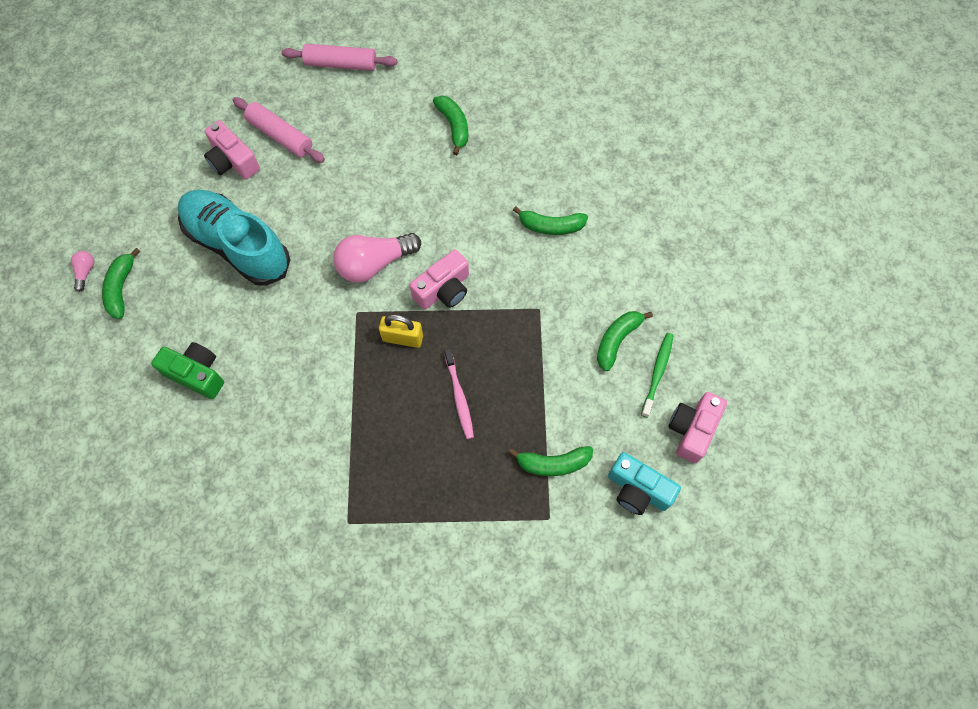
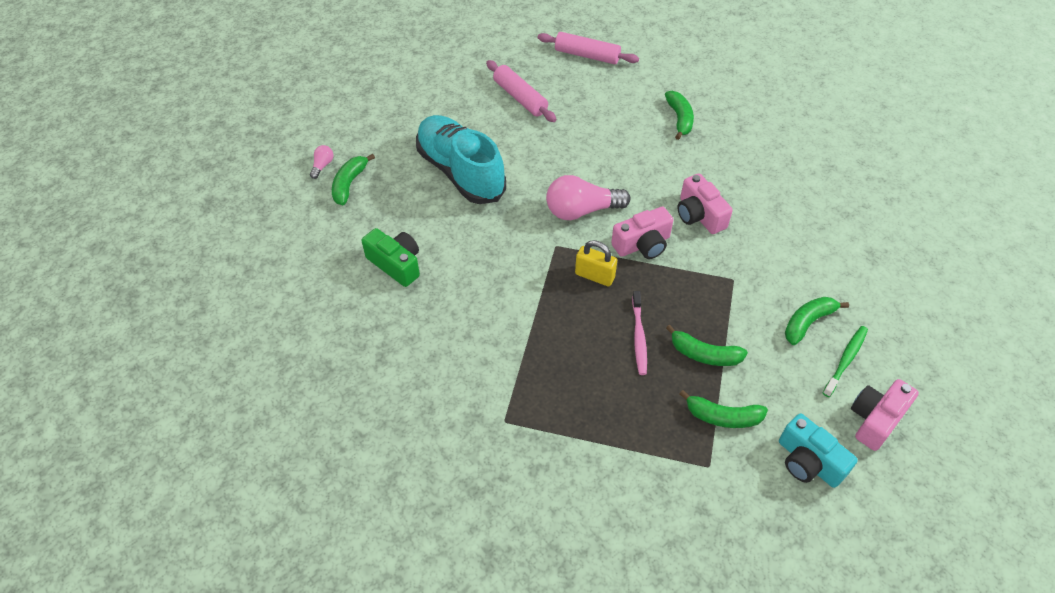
camera: 15 degrees right, 15 degrees down
pink camera [204,120,260,180] -> pink camera moved to [677,173,733,234]
green banana [513,206,588,235] -> green banana moved to [666,325,748,366]

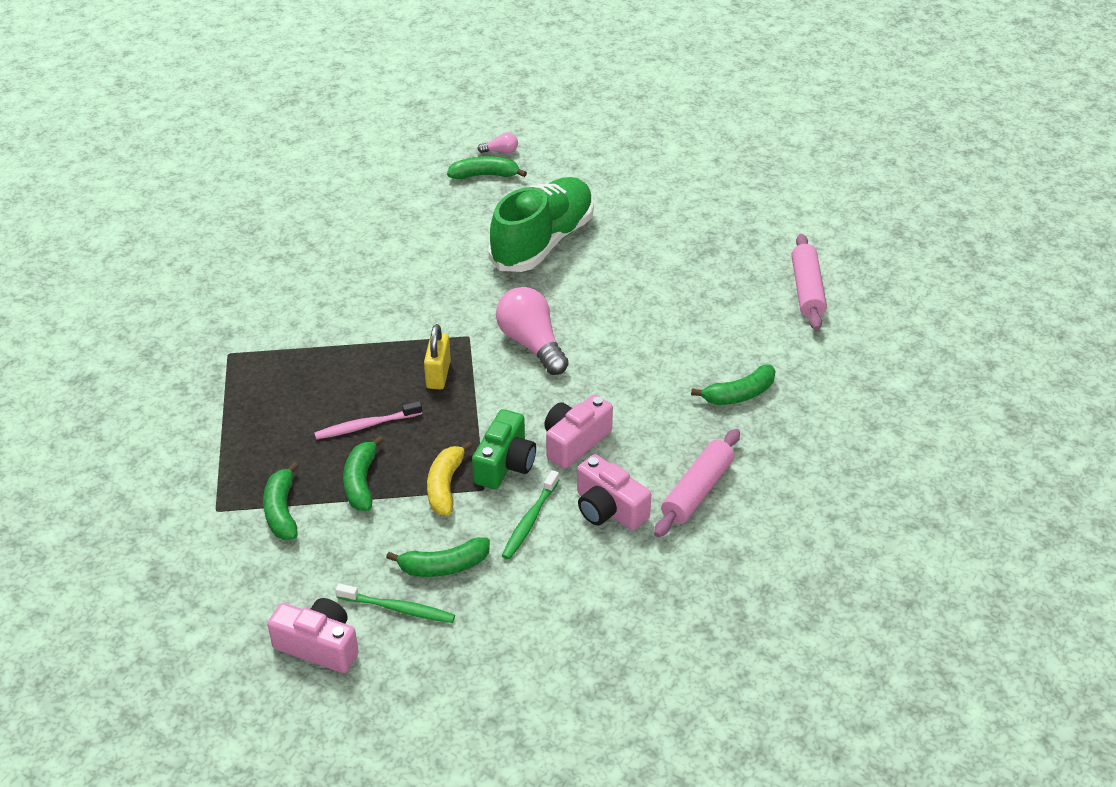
camera: 70 degrees right, 10 degrees down
green camera [362,228,420,287] -> green camera moved to [472,409,536,489]
turquoise shoe [416,115,506,204] -> green shoe [489,177,594,272]
pink rolling pin [486,60,556,122] -> pink rolling pin moved to [654,429,740,537]
pink camera [611,206,673,259] -> pink camera moved to [577,454,651,530]
turquoise camera [779,413,858,488] -> none
green banana [785,297,849,345] -> green banana turned 135 degrees clockwise [386,537,490,577]
none -> yellow banana [427,441,473,516]
none -> green toothbrush [502,470,559,560]

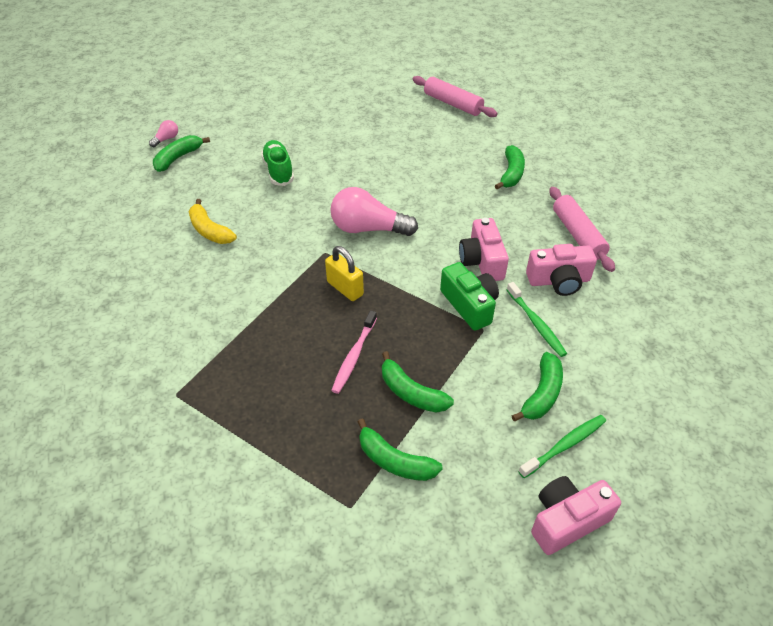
camera: 50 degrees left, 5 degrees up
yellow banana [427,441,473,516] -> yellow banana moved to [189,199,237,244]
green shoe [489,177,594,272] -> green shoe [261,140,294,186], size x0.54

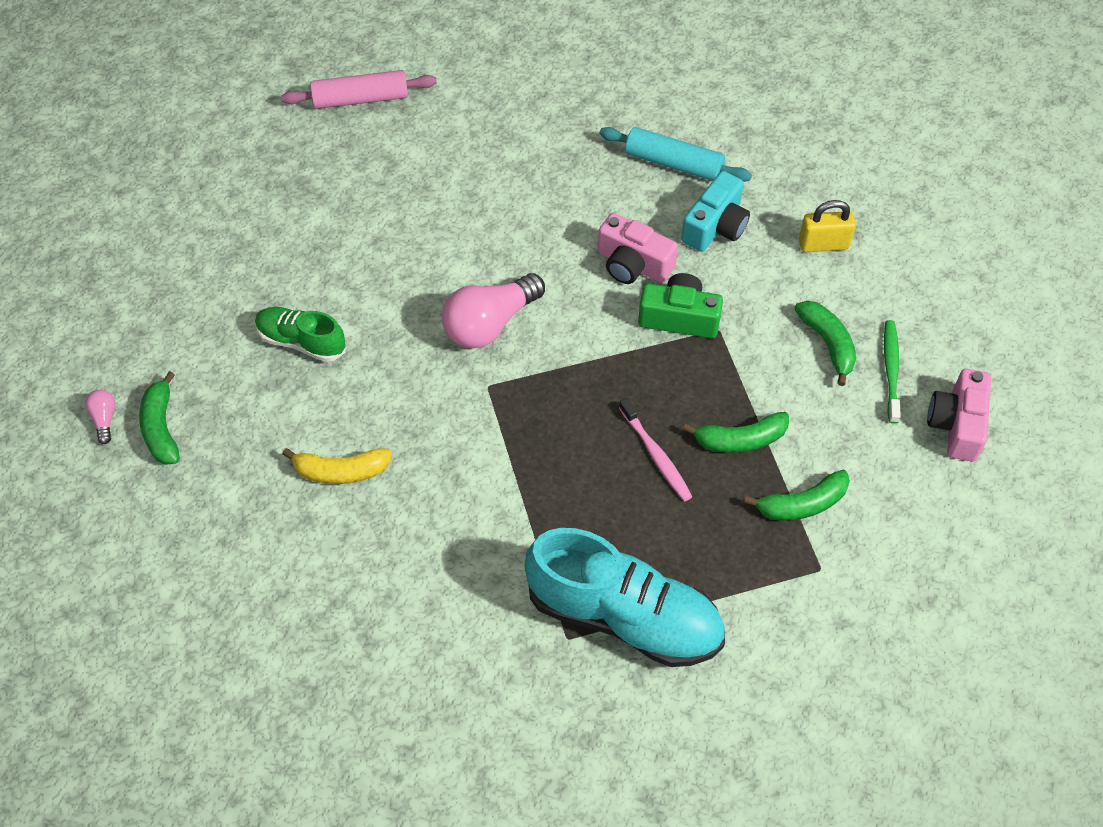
camera: 50 degrees left, 10 degrees up
yellow padlock [325,246,364,301] -> yellow padlock moved to [799,200,856,252]
green banana [495,145,525,190] -> none
green toothbrush [507,282,567,357] -> none
pink camera [526,244,597,296] -> turquoise camera [681,171,750,252]
pink rolling pin [550,187,615,272] -> turquoise rolling pin [599,127,752,182]
none -> turquoise shoe [524,528,725,667]

